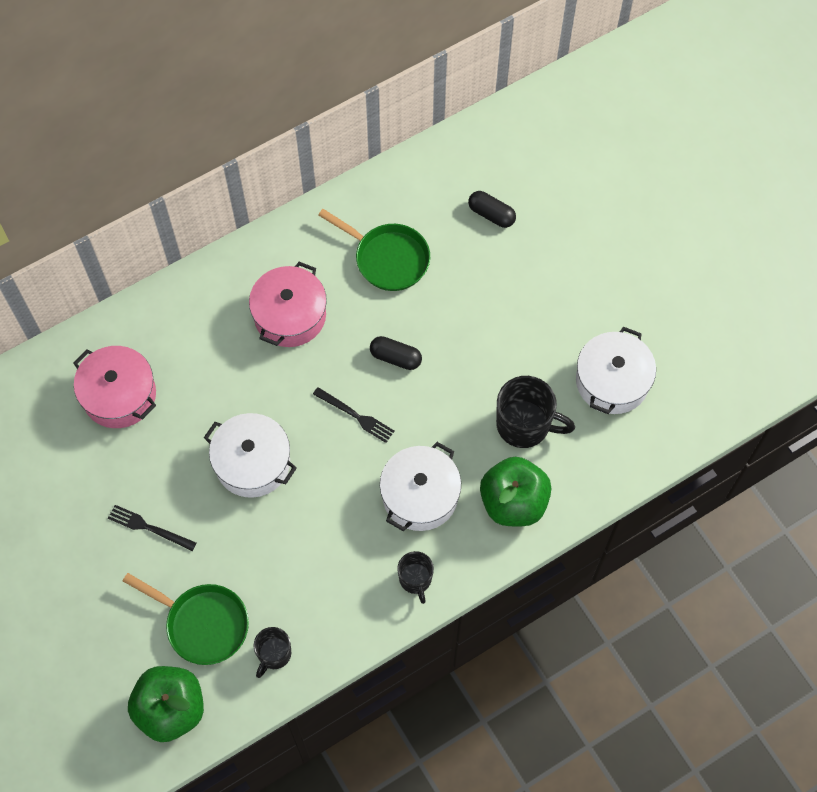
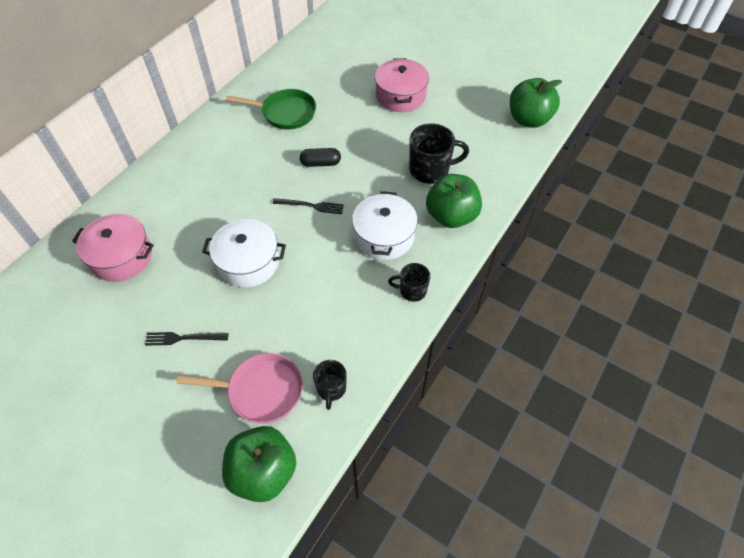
camera: 25 degrees left, 10 degrees down
green pan [123,573,249,665] -> pink pan [176,353,303,423]
pink pot [249,262,327,347] -> pink pot moved to [375,58,429,112]
black mug [397,551,434,604] -> black mug turned 135 degrees clockwise [388,263,430,302]
black capsule [468,191,516,228] -> none
white pot [576,327,656,414] -> none
none -> green apple [510,78,562,128]

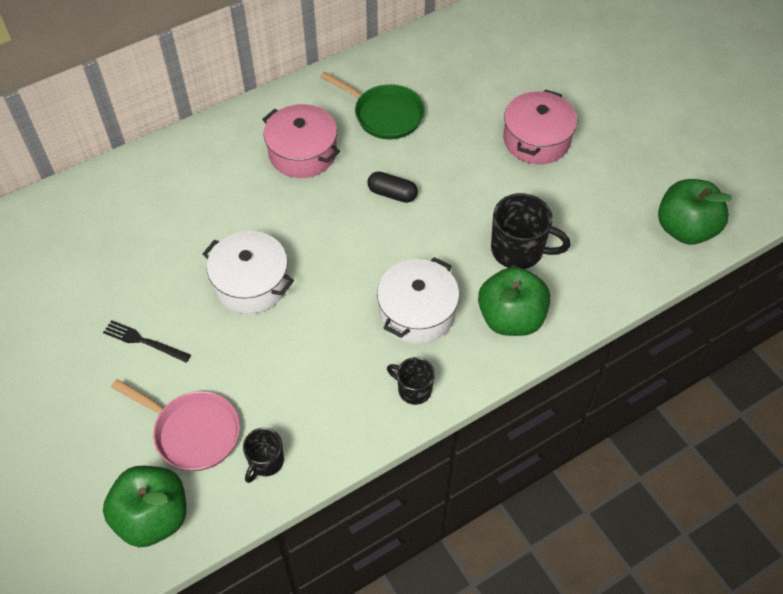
camera: 25 degrees right, 0 degrees up
pink pot [72,214,154,282] -> pink pot moved to [262,104,340,178]
black fork [273,198,344,214] -> none

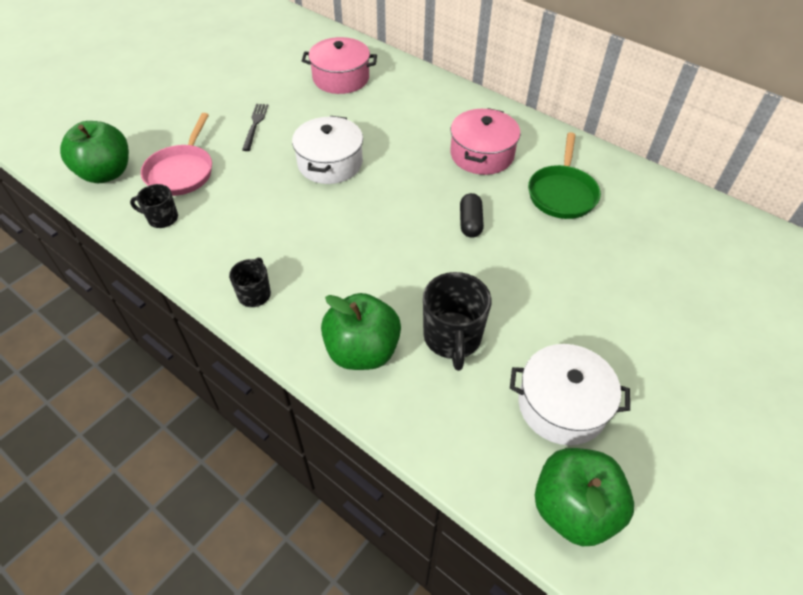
camera: 70 degrees right, 5 degrees down
white pot [377,257,459,344] -> white pot moved to [510,344,630,445]
pink pot [503,89,577,164] -> pink pot moved to [302,37,377,94]

